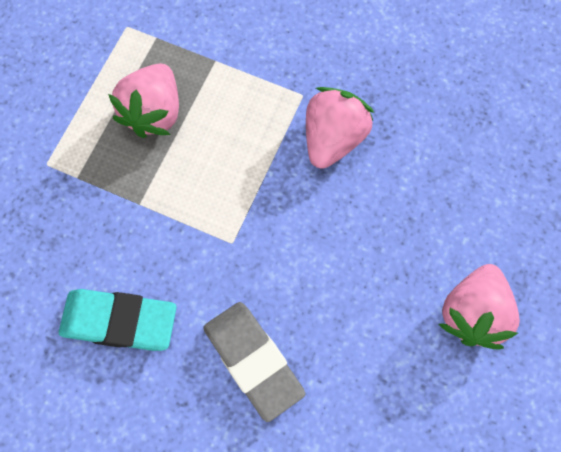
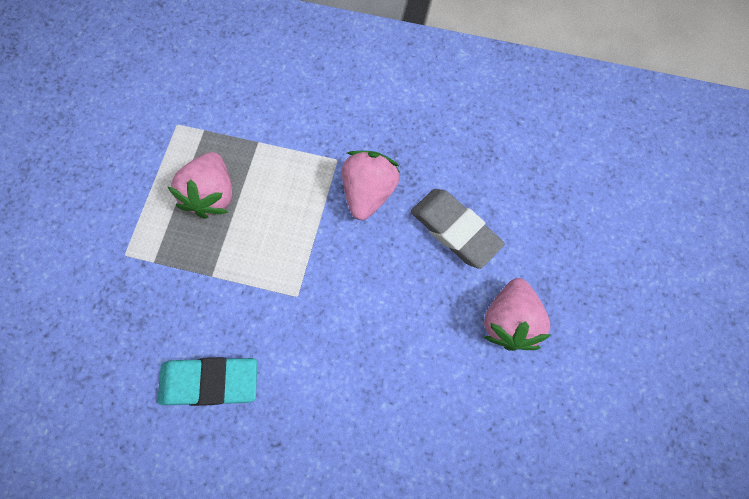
camera: 10 degrees left, 0 degrees up
grey eraser [203,302,305,422] -> grey eraser moved to [411,189,505,269]

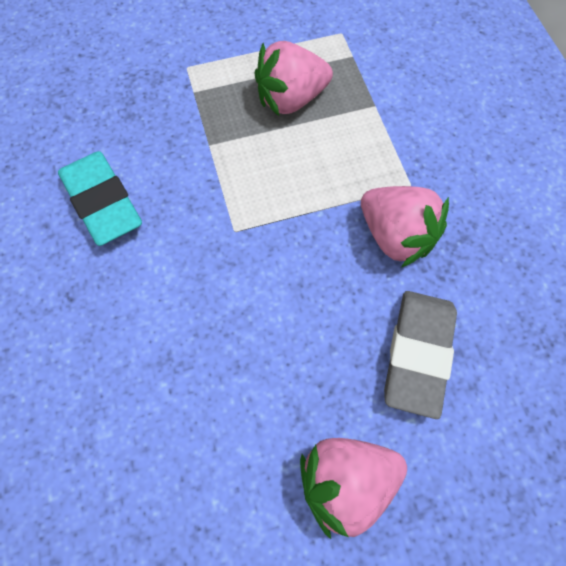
camera: 60 degrees right, 5 degrees down
pink strawberry [342,151,400,220] -> pink strawberry turned 60 degrees clockwise [361,186,449,267]

